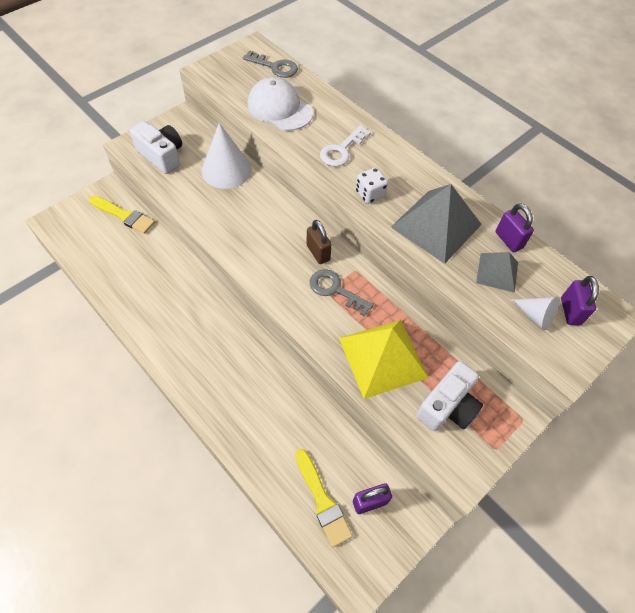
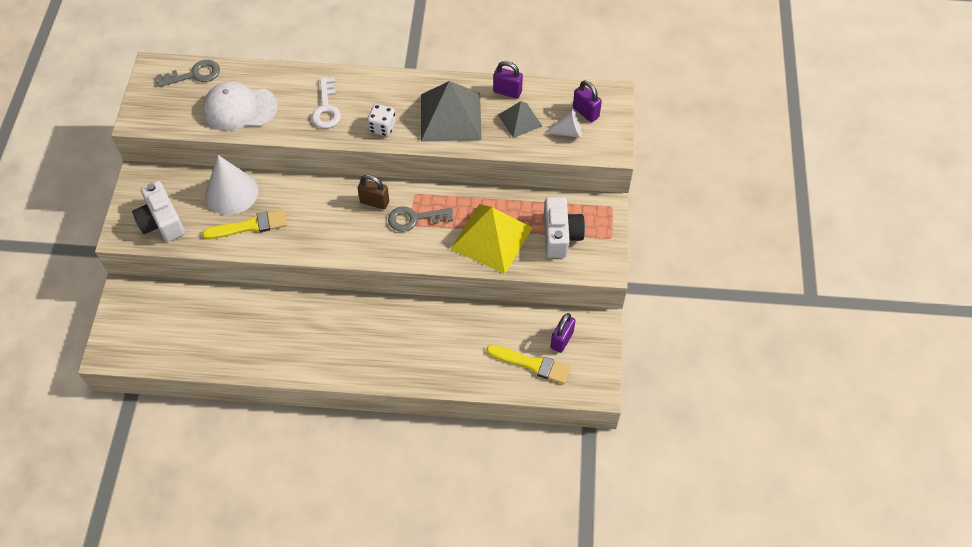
camera: 40 degrees left, 0 degrees up
yellow brush [89,196,155,234] -> yellow brush moved to [202,210,287,239]
white camera [130,121,182,174] -> white camera turned 120 degrees counterclockwise [132,181,185,242]

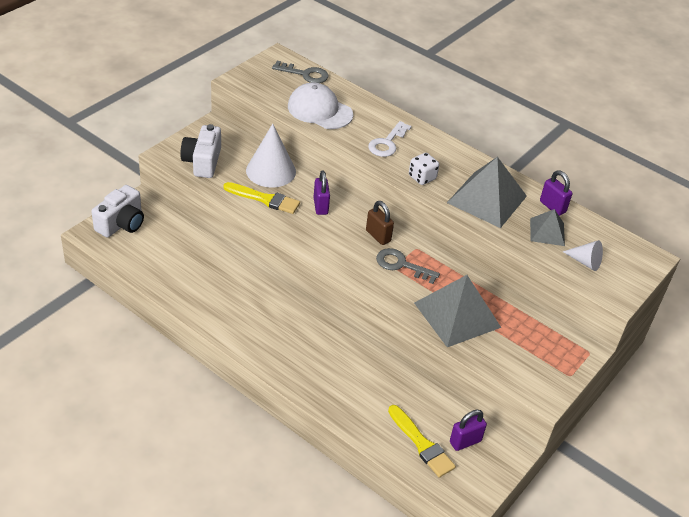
camera: 30 degrees right, 15 degrees down
yellow pyramid [451,204,533,274] -> grey pyramid [414,275,501,347]
white camera [544,197,585,258] -> white camera moved to [91,185,144,238]
purple padlock [573,80,602,122] -> purple padlock moved to [314,171,330,215]

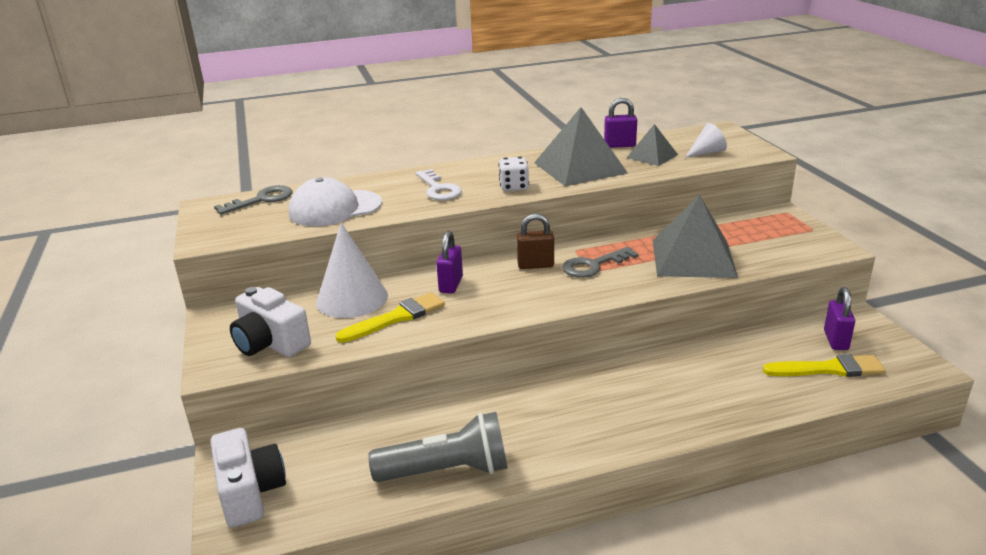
camera: 50 degrees left, 15 degrees down
purple padlock [314,171,330,215] -> purple padlock turned 75 degrees clockwise [436,231,463,293]
none -> grey flashlight [368,412,507,482]

